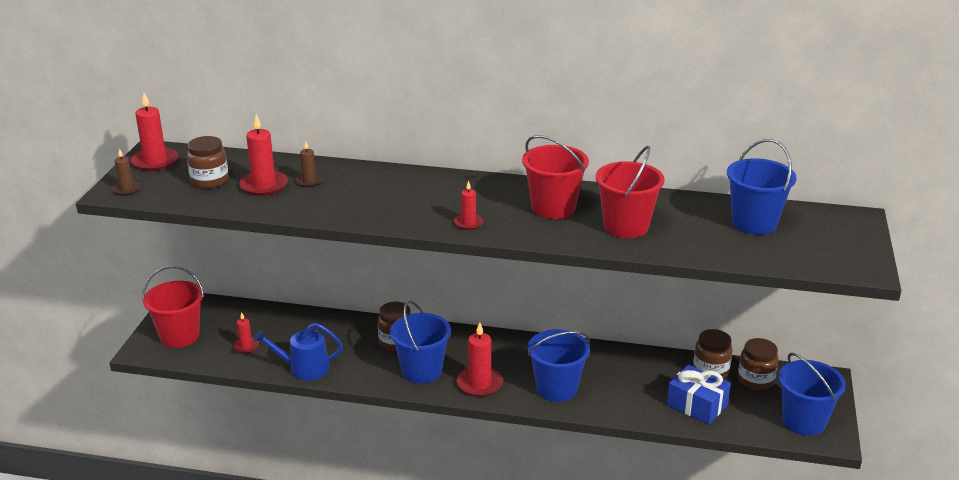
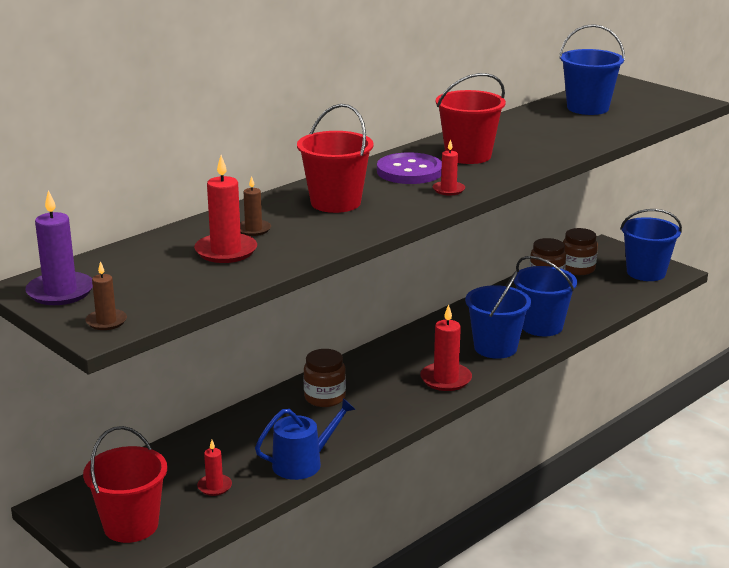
camera: 55 degrees left, 5 degrees down
red candle [131,93,178,171] -> purple candle [25,190,93,305]
brown jar [187,136,228,188] -> none
blue watering can [254,323,343,380] -> blue watering can turned 150 degrees counterclockwise [255,398,356,480]
blue bucket [390,300,451,383] -> blue bucket moved to [514,256,577,336]
red bucket [596,146,665,238] -> red bucket moved to [297,104,374,213]
blue gift [667,365,731,424] -> none
none -> purple button [377,152,442,184]

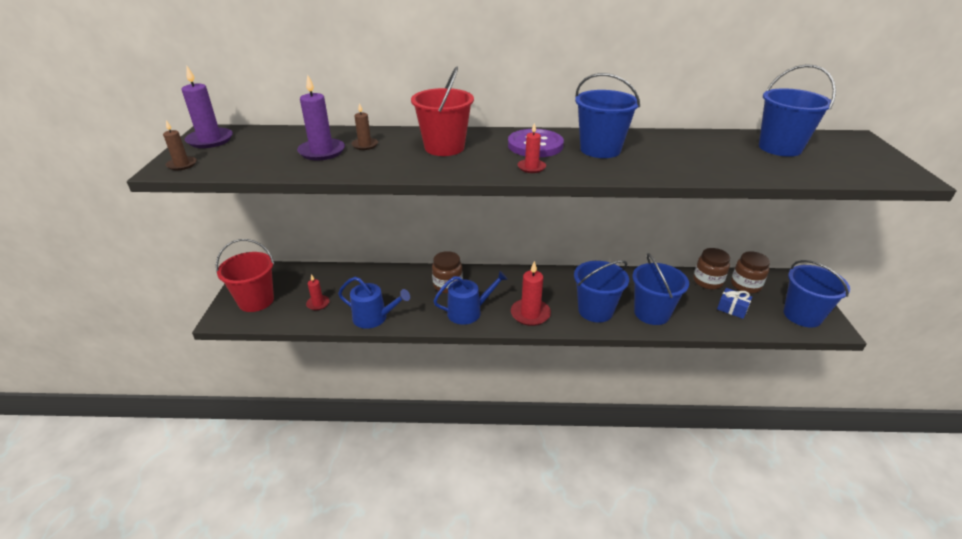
camera: 45 degrees right, 10 degrees up
red candle [194,155,257,263] -> purple candle [297,75,345,160]
red bucket [436,73,506,164] -> blue bucket [575,73,640,158]
none -> blue watering can [433,271,508,325]
none -> blue gift [717,288,752,319]

